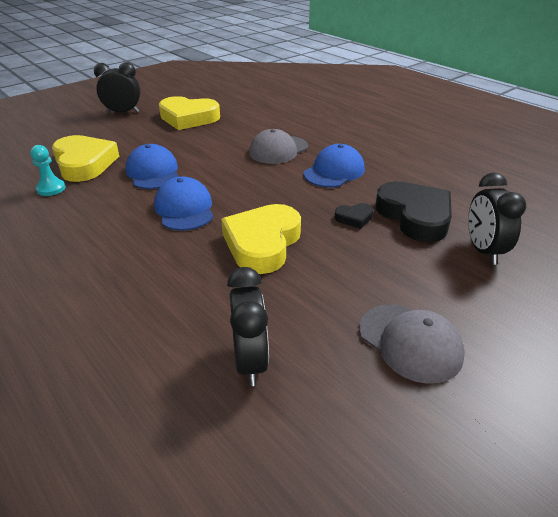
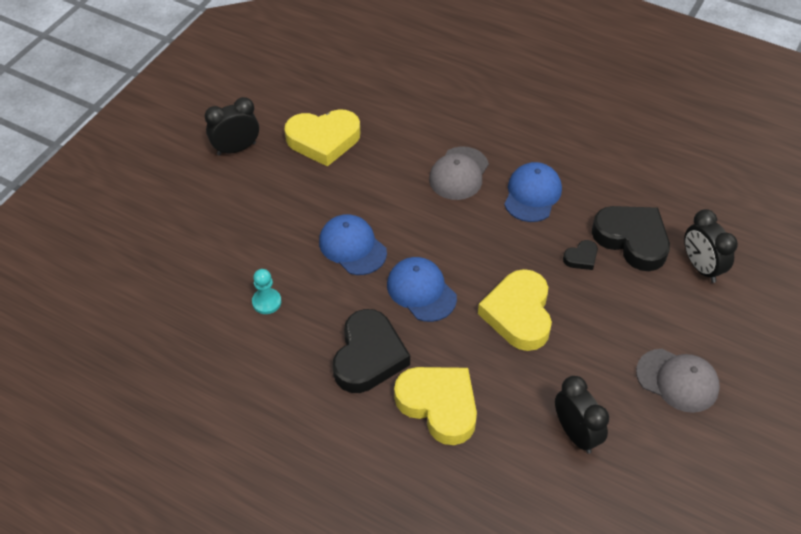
camera: 20 degrees left, 15 degrees up
yellow heart [52,135,119,182] -> yellow heart moved to [394,367,477,445]
none -> black heart [333,309,410,393]

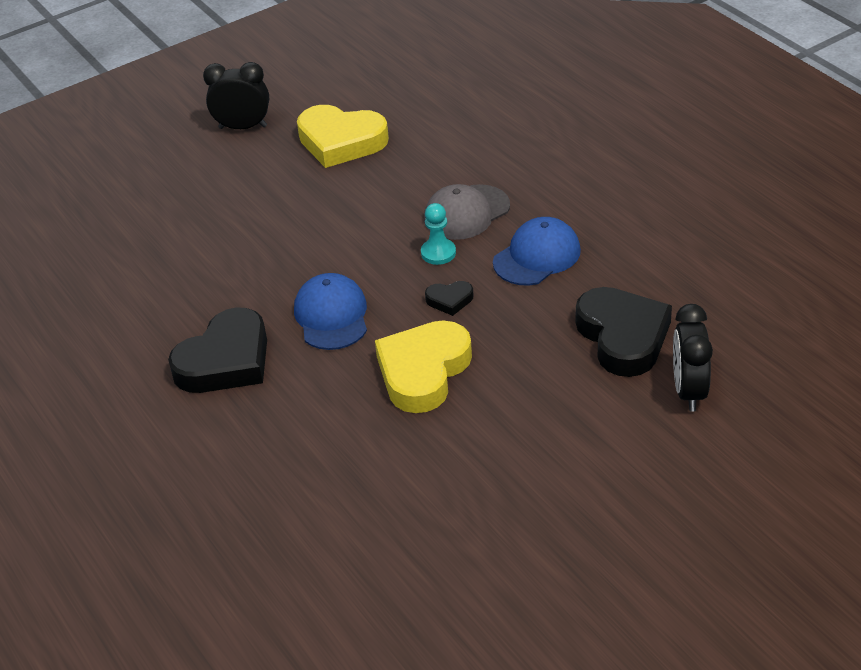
camera: 30 degrees right, 10 degrees down
turquoise pawn [252,269,282,314] -> turquoise pawn moved to [421,203,456,265]
blue cap [319,214,387,275] -> none
yellow heart [394,367,477,445] -> none
black clock [555,376,609,454] -> none
black heart [563,240,598,270] -> black heart moved to [425,281,474,316]
grey cap [636,349,720,413] -> none

